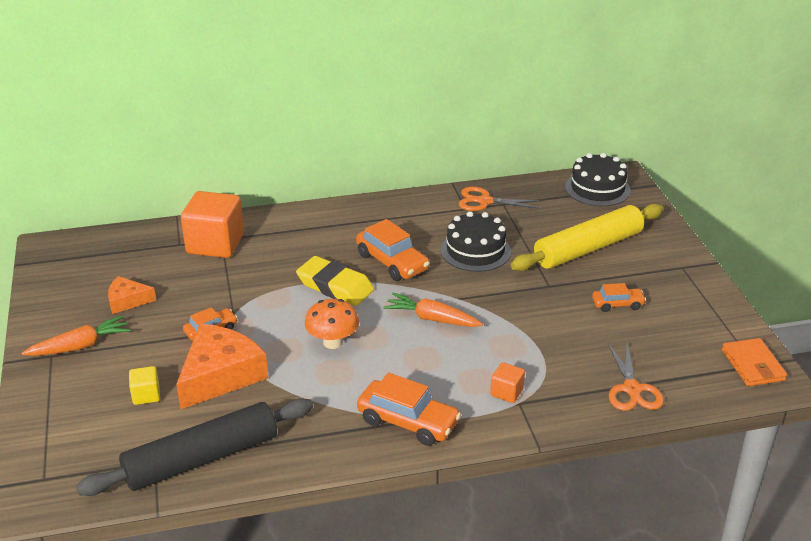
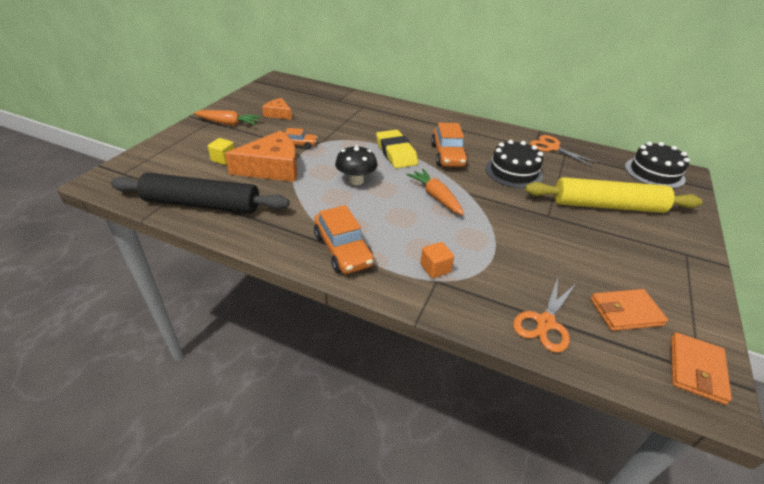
camera: 35 degrees right, 5 degrees up
orange cube [181,191,244,258] -> none
orange mushroom [305,299,359,349] -> black mushroom [335,145,377,185]
orange car [592,283,646,312] -> none
none -> orange wallet [590,289,668,331]

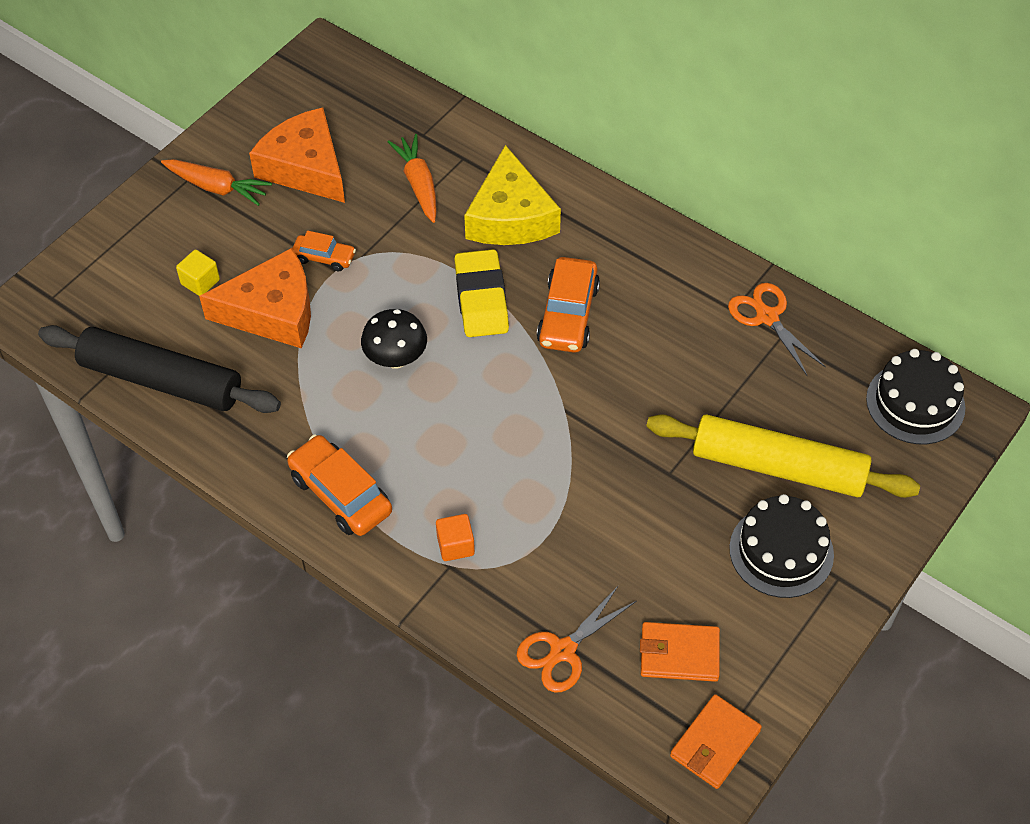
camera: 15 degrees right, 15 degrees up
orange cheese [262,98,292,120] -> orange cheese [249,107,345,203], size x1.88
orange car [314,205,374,274] -> orange car turned 150 degrees clockwise [287,435,392,536]
orange carrot [406,169,464,215] -> orange carrot moved to [388,134,437,223]
black cake [485,140,543,188] -> black cake moved to [729,494,834,598]
none -> yellow cheese [464,145,561,245]

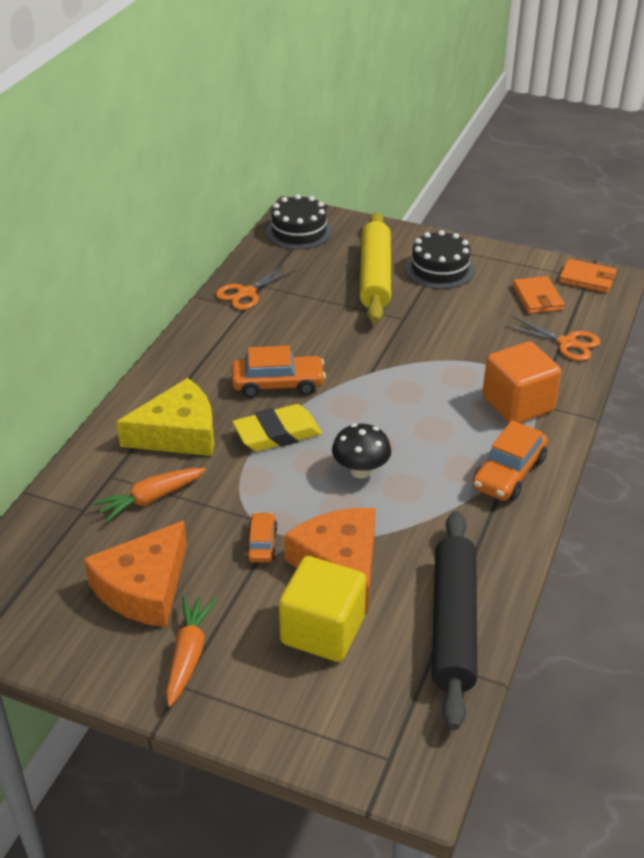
camera: 105 degrees left, 15 degrees down
yellow cube [176,250,220,296] -> yellow cube [279,556,366,662], size x2.14
orange cube [436,514,475,561] -> orange cube [482,341,562,423], size x2.14

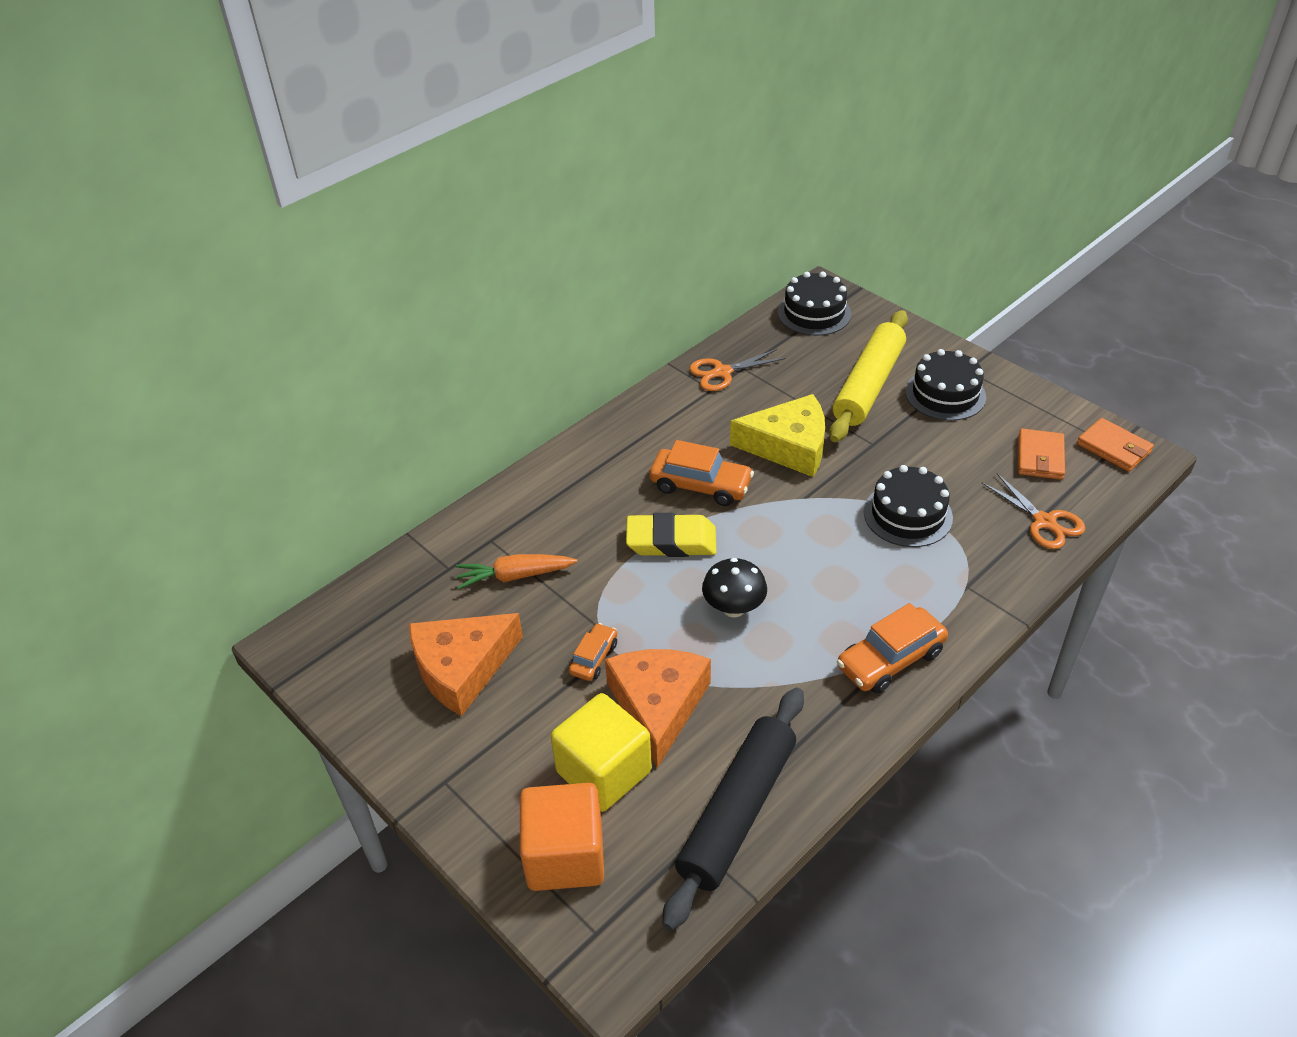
camera: 25 degrees right, 5 degrees up
yellow cheese [116,378,214,456] -> yellow cheese moved to [730,394,825,477]
orange carrot [166,596,216,707] -> none
orange cube [482,341,562,423] -> orange cube moved to [520,783,604,891]
none -> black cake [864,465,953,547]

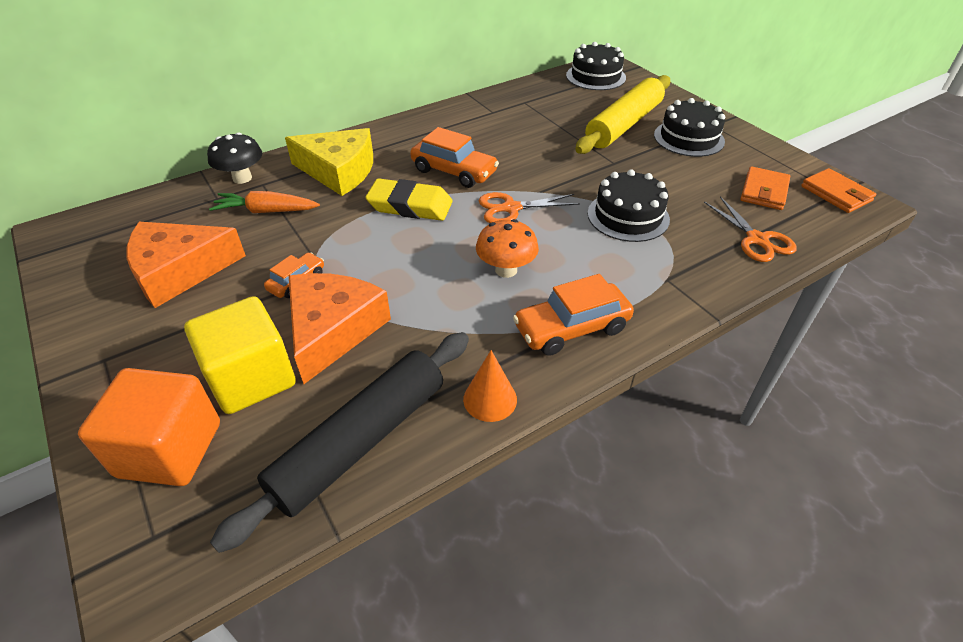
camera: 10 degrees right, 0 degrees up
orange scissors [689,349,786,391] -> orange scissors moved to [479,192,580,223]
black mushroom [702,558,767,618] -> black mushroom moved to [207,132,262,184]
yellow cheese [730,394,825,477] -> yellow cheese moved to [285,128,373,196]
none -> orange cone [463,350,517,422]
none -> orange mushroom [476,219,539,278]

